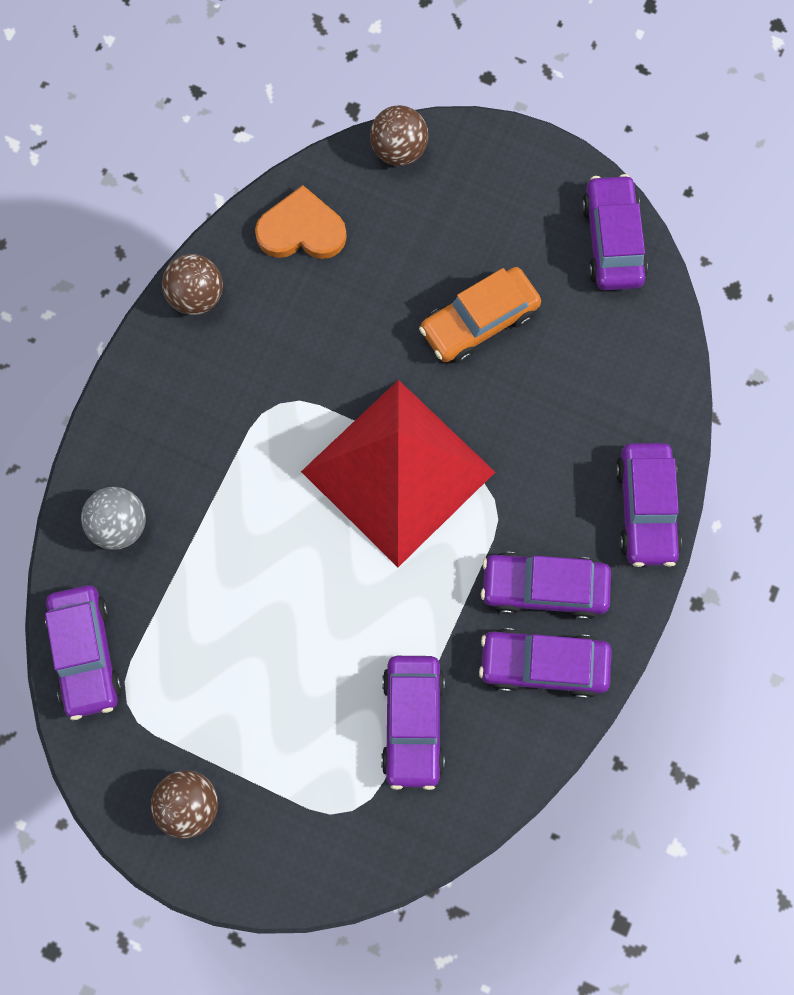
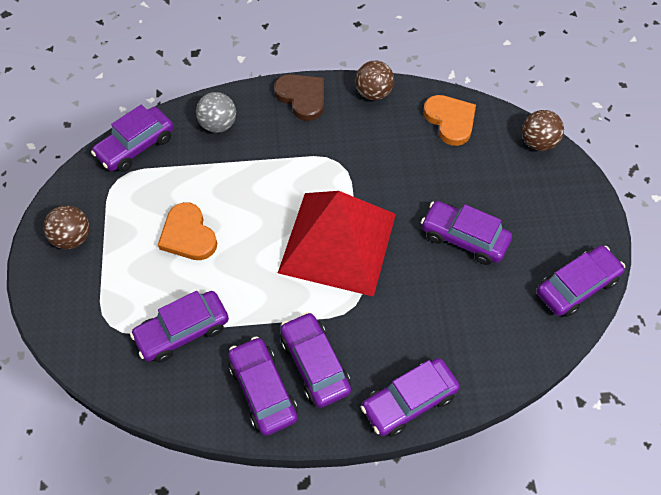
camera: 60 degrees right, 15 degrees down
orange car [419,267,541,363] -> purple car [421,201,512,265]
none -> orange heart [158,202,217,260]
none -> brown heart [274,74,324,121]

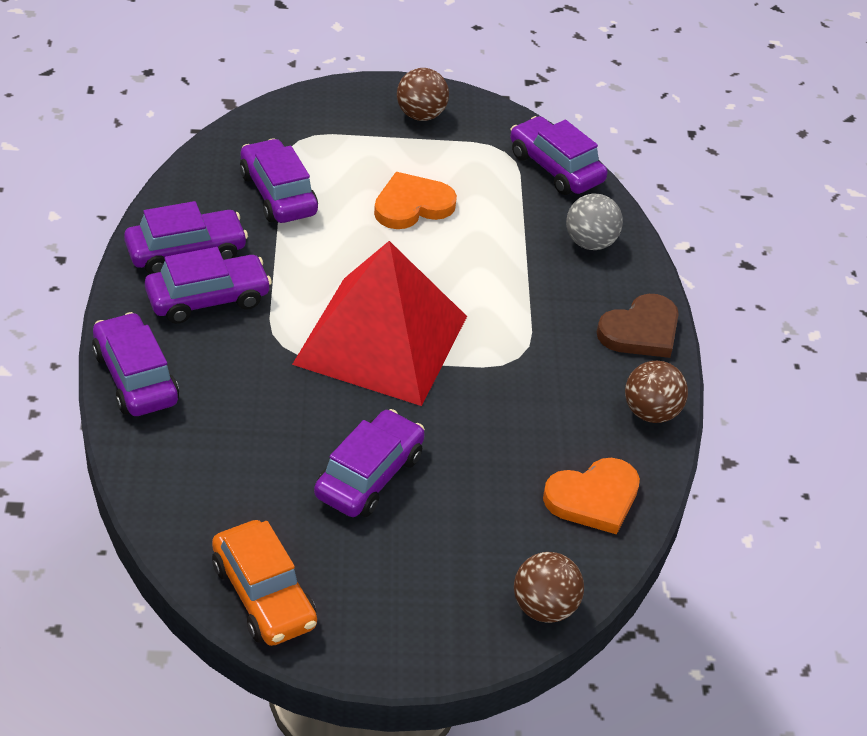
camera: 90 degrees right, 15 degrees down
purple car [537,245,625,317] -> orange car [212,520,317,646]

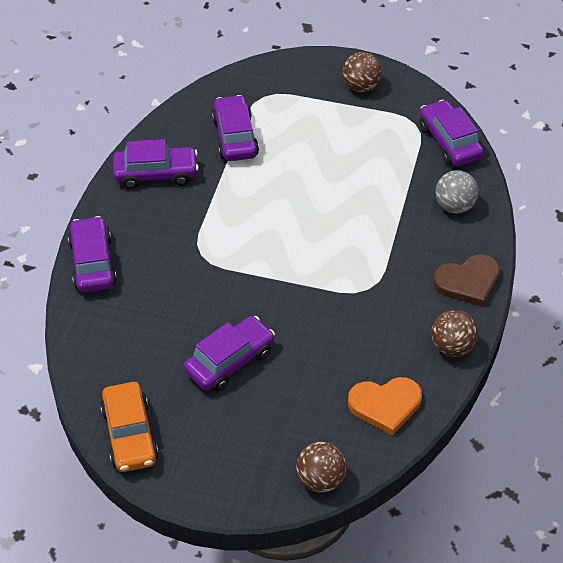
camera: 20 degrees right, 5 degrees up
purple car [145,247,272,324] -> none
red pyramid [292,241,467,406] -> none
orange heart [374,172,457,229] -> none

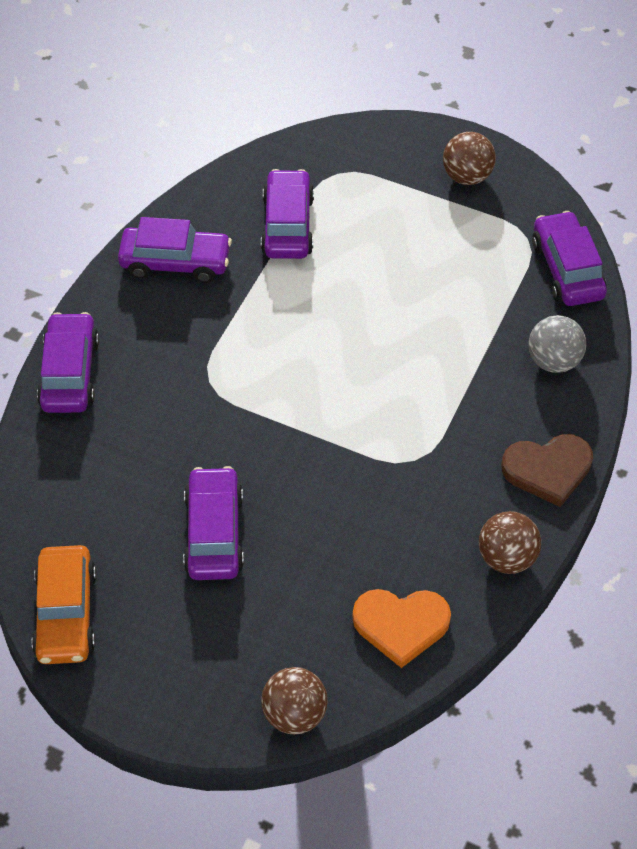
camera: 10 degrees right, 5 degrees up
purple car [184,316,275,392] -> purple car turned 60 degrees counterclockwise [183,466,244,580]

